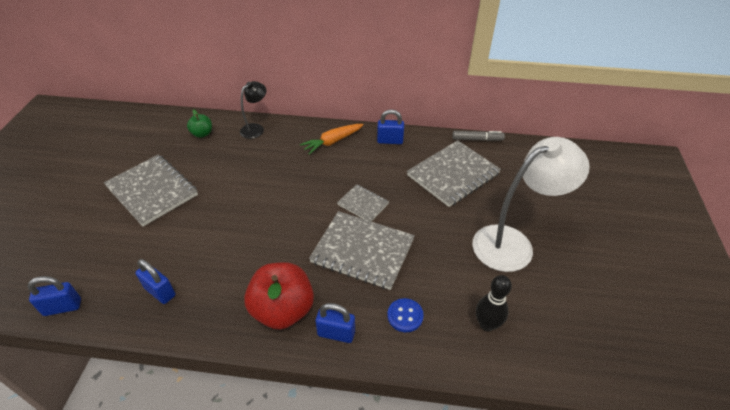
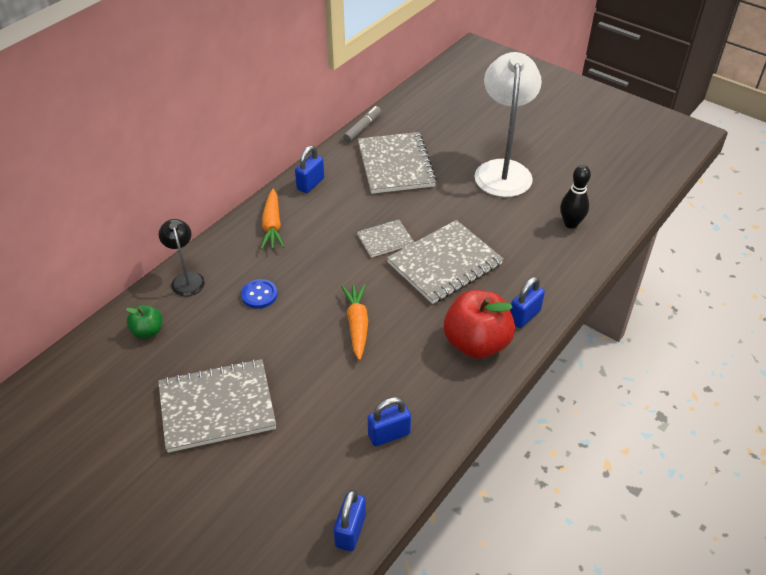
camera: 60 degrees left, 0 degrees up
blue button [387,298,424,332] -> blue button moved to [241,279,277,309]
none -> orange carrot [341,284,368,360]

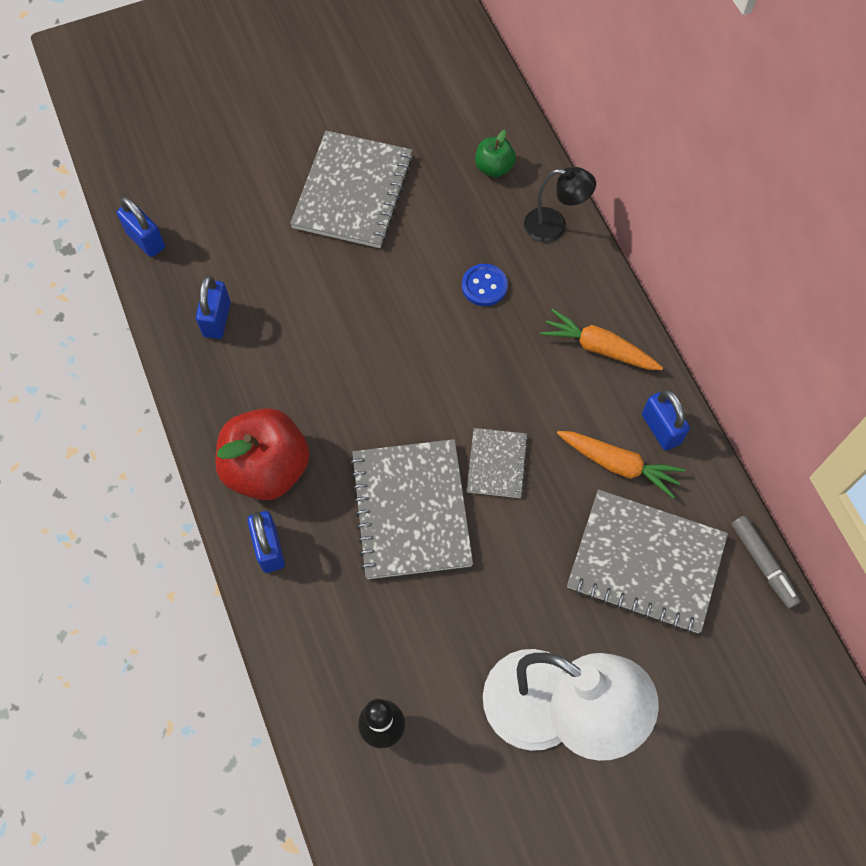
camera: 120 degrees right, 20 degrees up
orange carrot [341,284,368,360] -> orange carrot moved to [557,431,685,499]

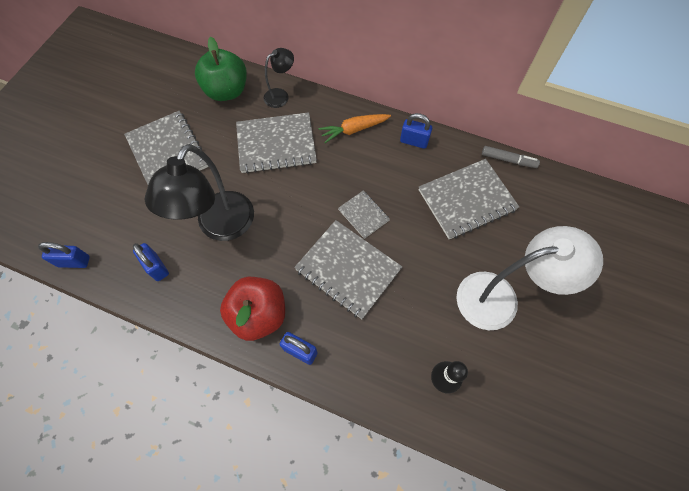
camera: 45 degrees left, 0 degrees up
blue button [462,264,508,306] -> grey notebook [236,112,317,174]
green apple [475,130,516,177] -> green apple [195,37,247,101], size x1.99
orange carrot [557,431,685,499] -> none
none -> black lamp [145,144,254,241]

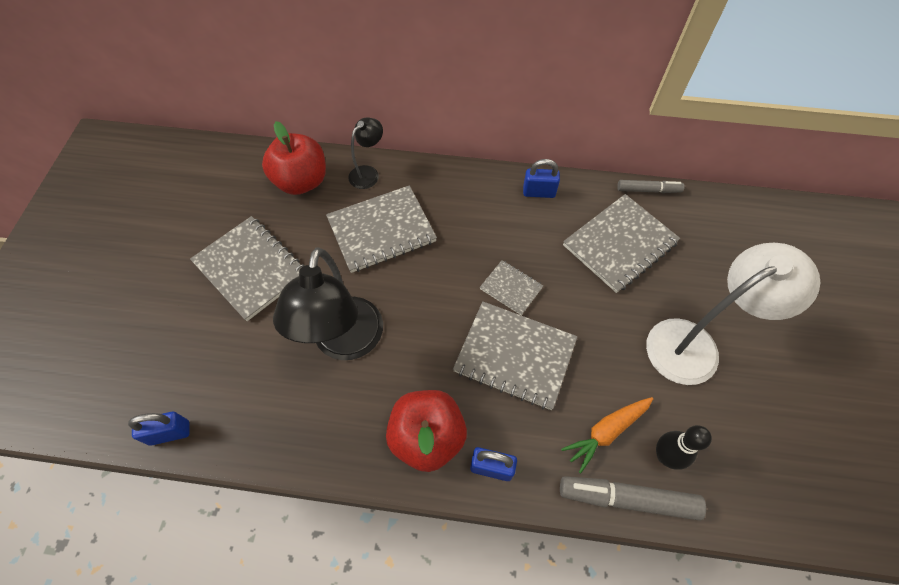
camera: 15 degrees left, 5 degrees down
blue padlock [133,243,169,281] -> none
green apple [195,37,247,101] -> red apple [262,121,326,195]
orange carrot [319,114,391,143] -> orange carrot moved to [561,397,653,473]
none -> grey marker [560,476,706,521]

